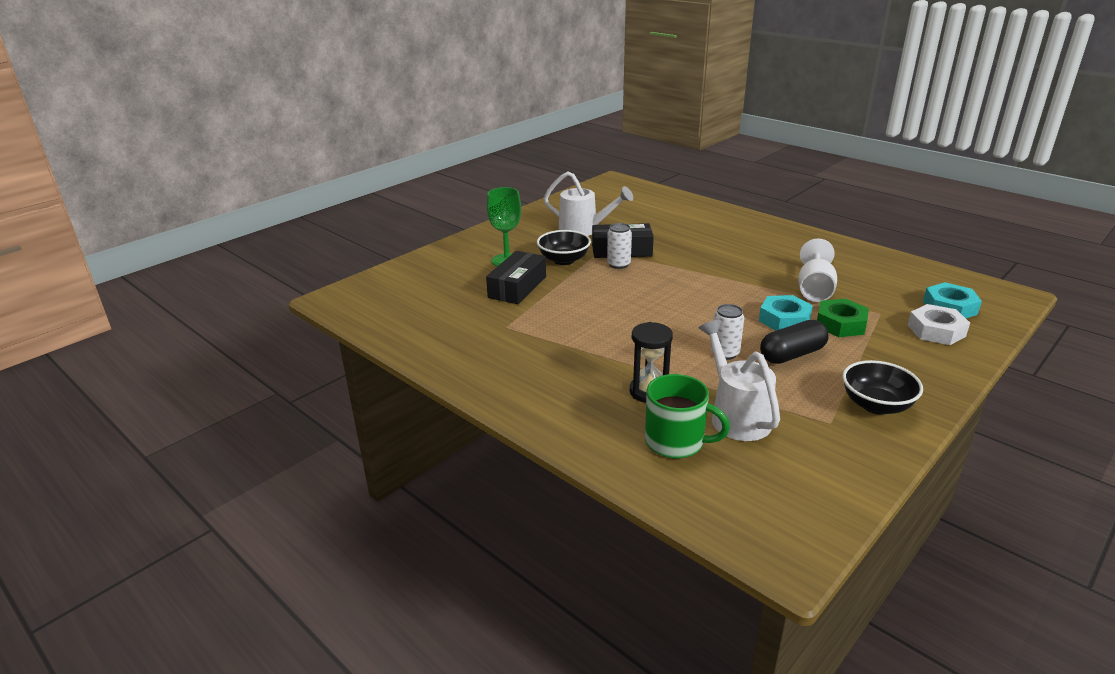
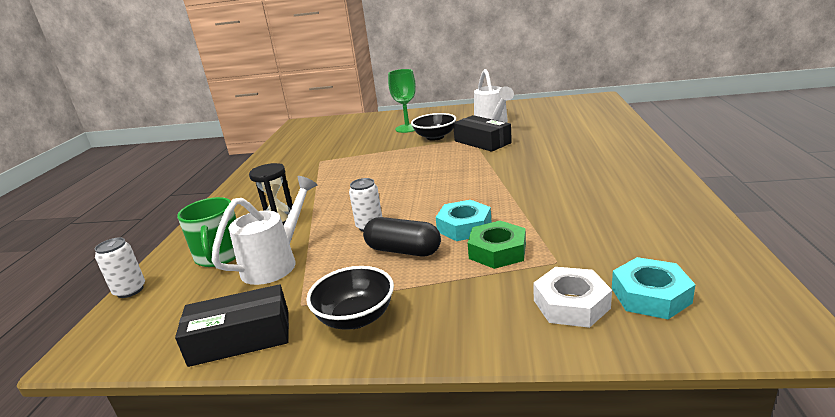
camera: 55 degrees right, 5 degrees down
black box [486,251,546,304] -> black box moved to [175,284,289,367]
white can [607,223,632,269] -> white can moved to [95,237,145,298]
white goblet [798,238,837,302] -> none

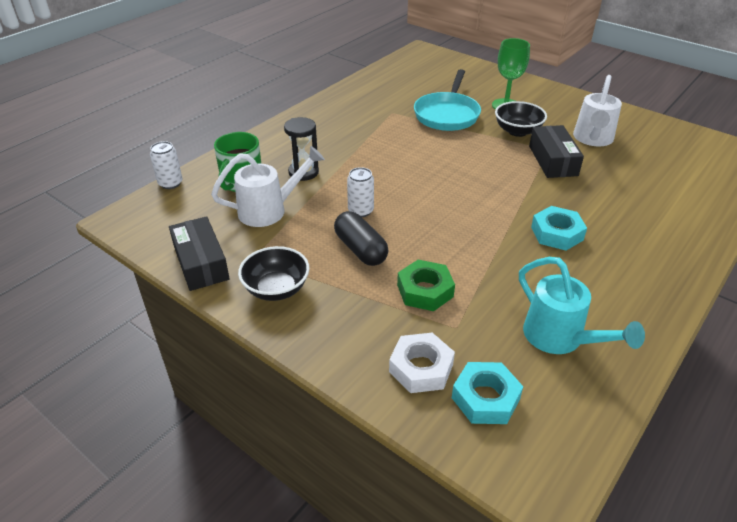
camera: 30 degrees right, 15 degrees up
black box [175,284,289,367] -> black box turned 45 degrees clockwise [169,216,230,291]
turquoise nut [435,200,491,241] -> turquoise nut moved to [531,206,587,251]
none -> turquoise pan [414,69,481,131]
none -> turquoise watering can [519,257,645,354]

